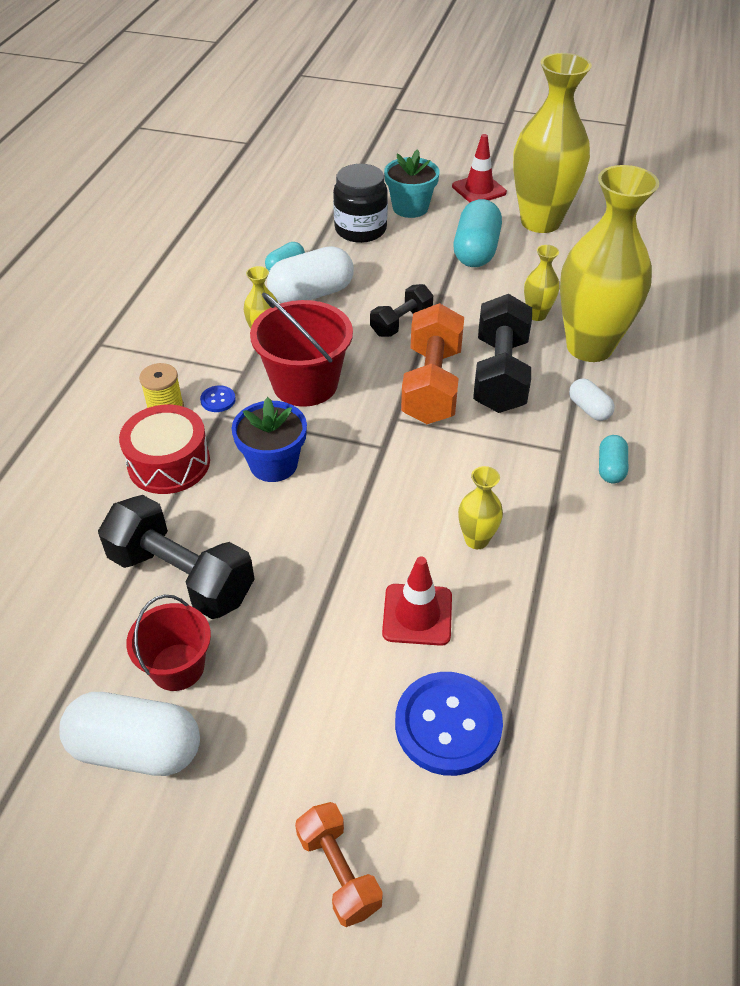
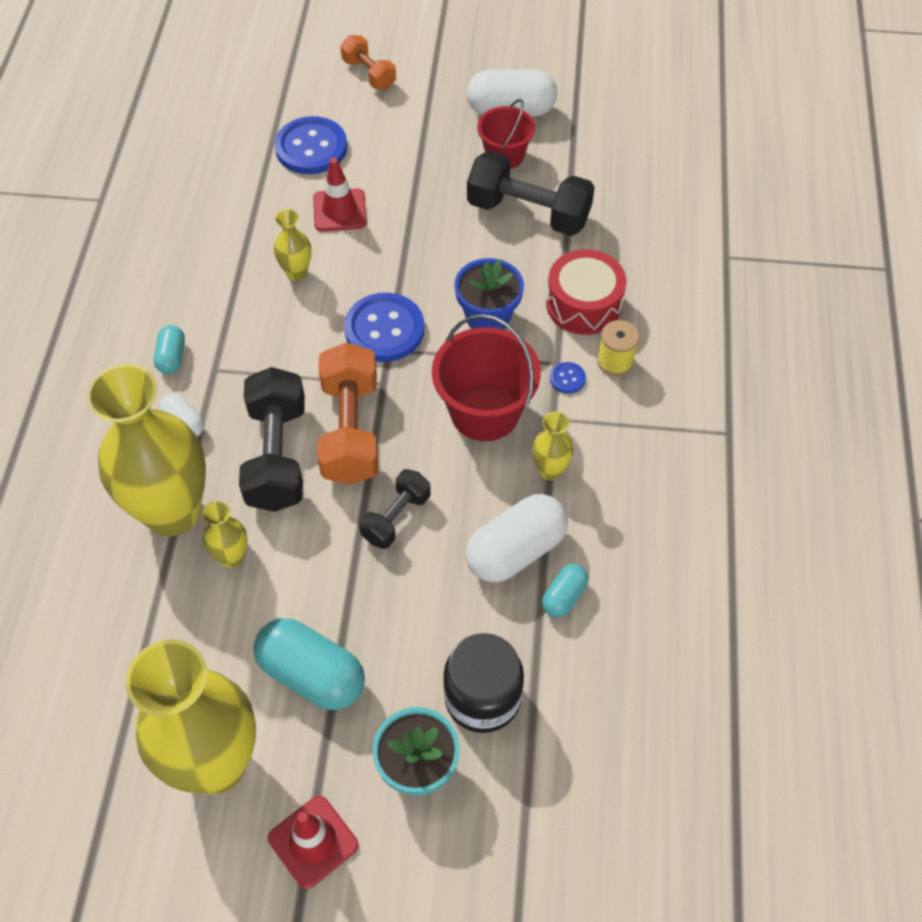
camera: 170 degrees right, 10 degrees up
turquoise capsule [453,199,502,267] -> turquoise capsule turned 60 degrees counterclockwise [253,618,365,710]
none -> blue button [344,293,424,362]

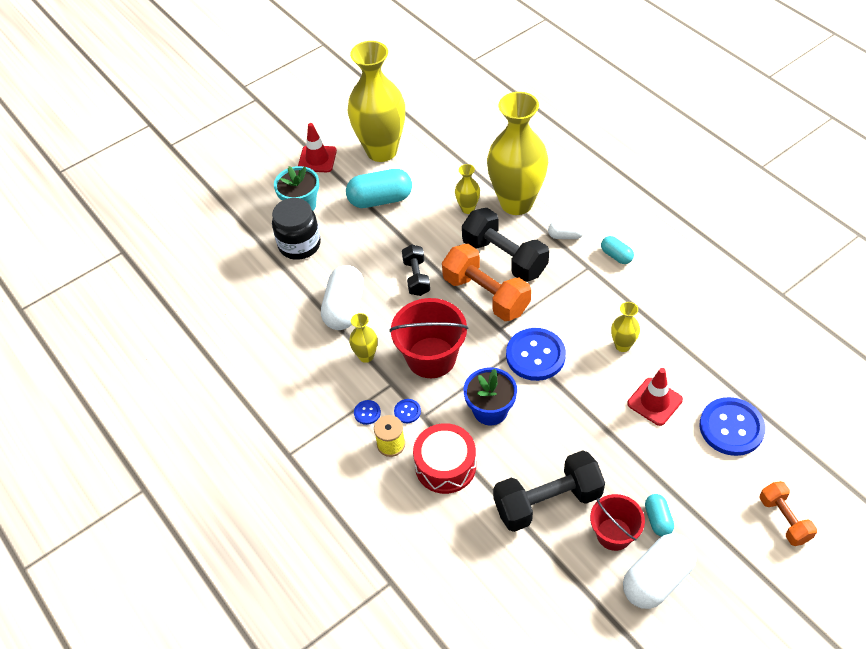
camera: 140 degrees right, 5 degrees down
orange dumbbell [340,35,396,90] -> orange dumbbell turned 60 degrees clockwise [760,481,817,546]
turquoise capsule [542,564,589,617] -> turquoise capsule moved to [645,494,674,536]
none -> blue button [354,400,381,425]

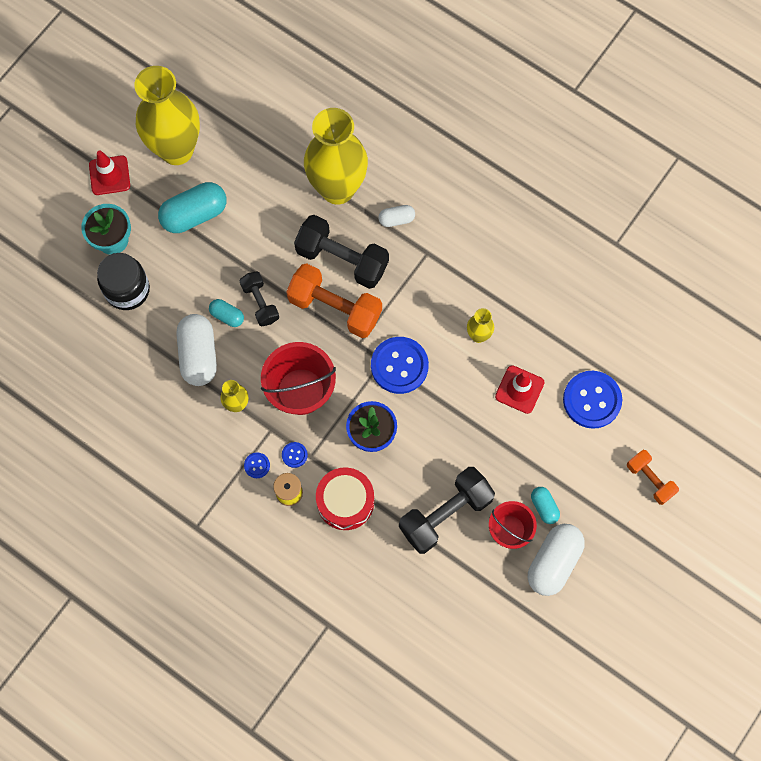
camera: 20 degrees left, 20 degrees up
yellow vase [455,164,480,214] -> none
turquoise capsule [601,236,634,264] -> turquoise capsule moved to [209,299,244,327]

